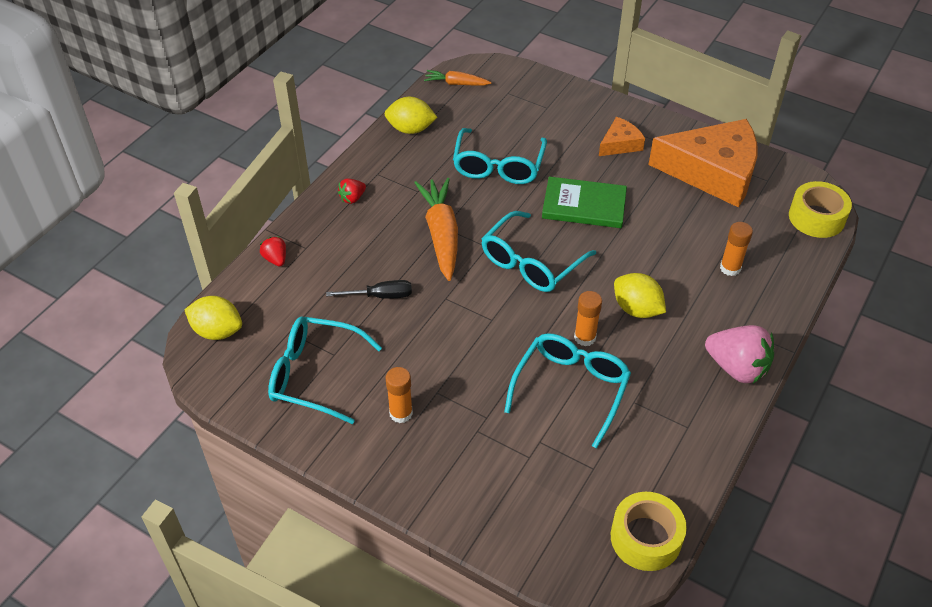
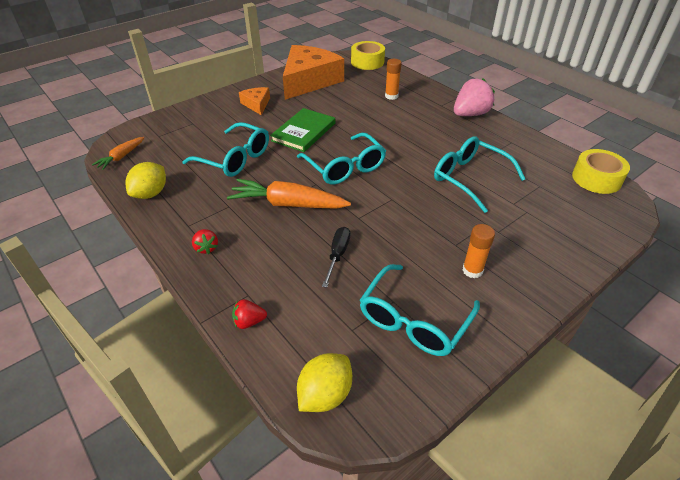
camera: 70 degrees left, 5 degrees down
orange glue stick [574,291,602,346] -> none
yellow lemon [614,273,666,318] -> none

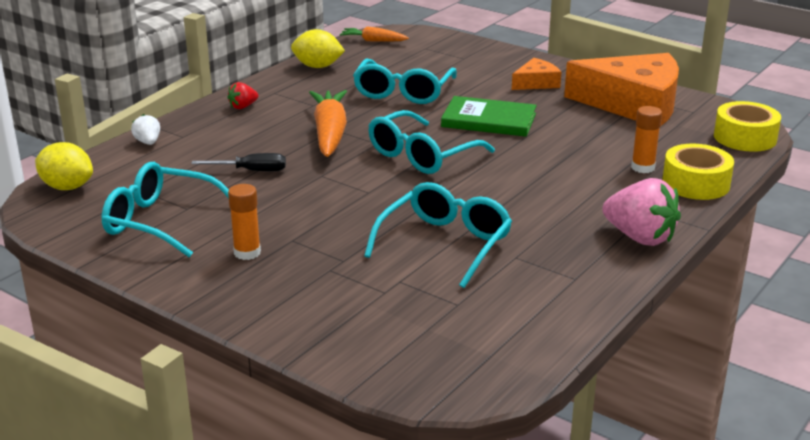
camera: 75 degrees right, 15 degrees down
red strawberry [232,299,267,329] -> white strawberry [131,114,160,145]
yellow tape [572,149,630,194] -> yellow tape moved to [662,144,734,200]

